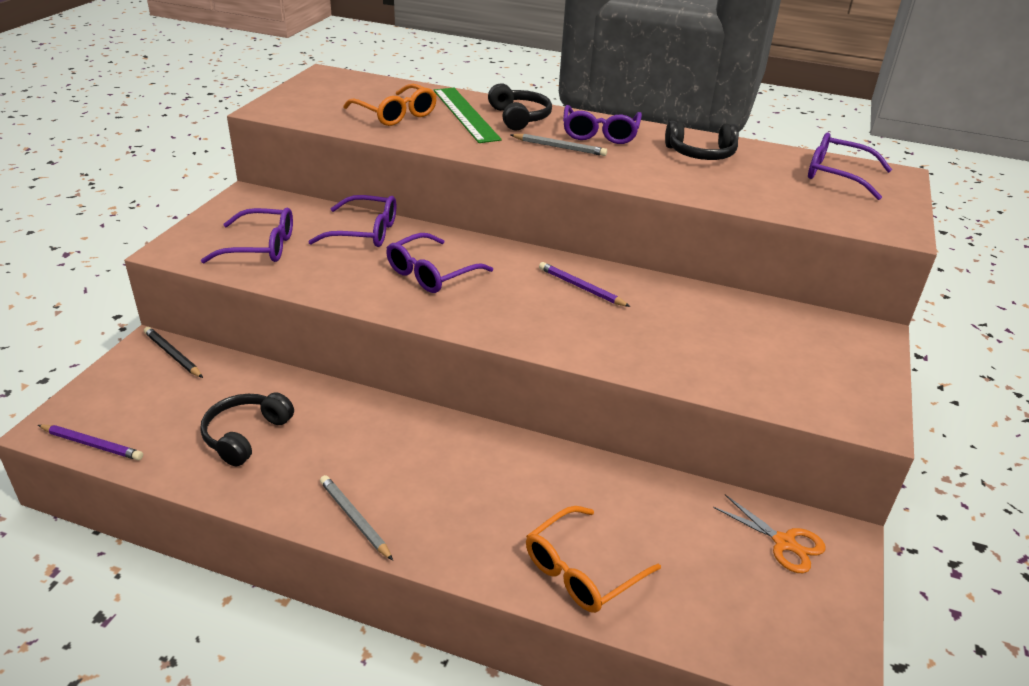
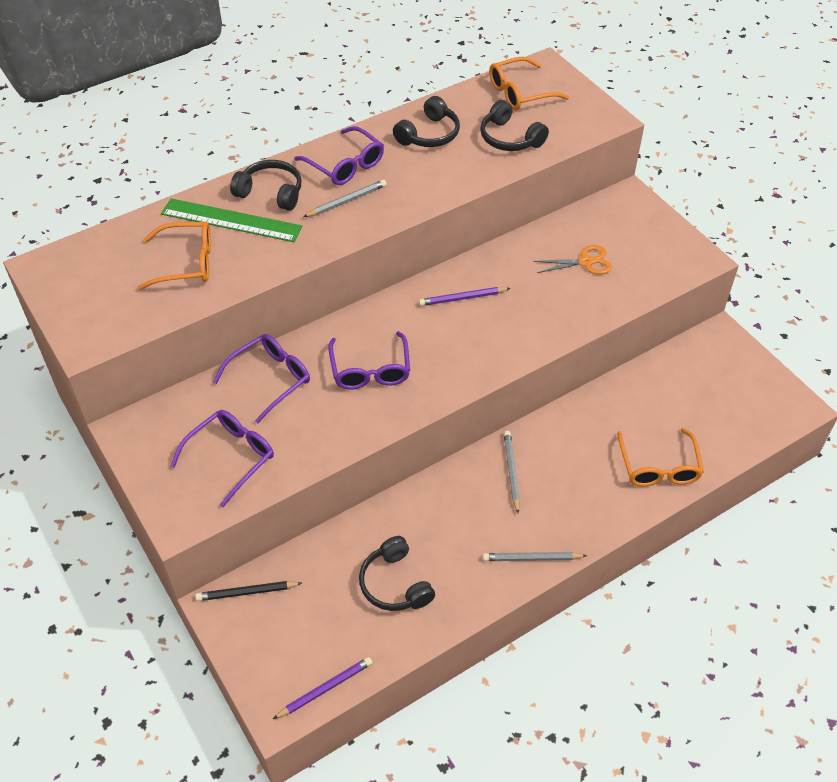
camera: 50 degrees left, 15 degrees up
orange scissors [713,495,825,573] -> orange scissors moved to [533,245,612,274]
purple glasses [808,133,892,200] -> orange glasses [489,57,569,110]
none -> black headphones [480,100,549,151]
none -> grey pencil [504,431,520,513]

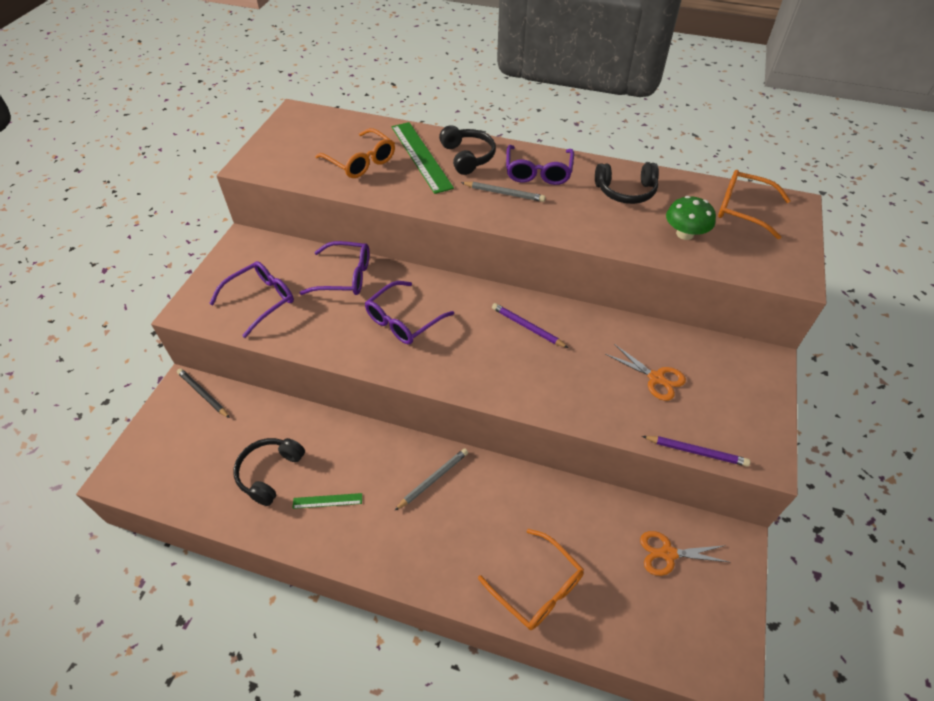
camera: 50 degrees right, 0 degrees up
purple glasses [170,410,274,507] -> purple glasses turned 45 degrees counterclockwise [209,261,294,338]
purple pencil [273,657,372,719] -> purple pencil moved to [642,436,750,467]
black headphones [480,100,549,151] -> green mushroom [666,196,716,240]
grey pencil [483,552,587,561] -> none
orange glasses [617,428,704,486] -> orange glasses turned 90 degrees counterclockwise [478,529,584,630]
none -> green ruler [292,493,362,509]
none -> orange scissors [640,531,729,576]

